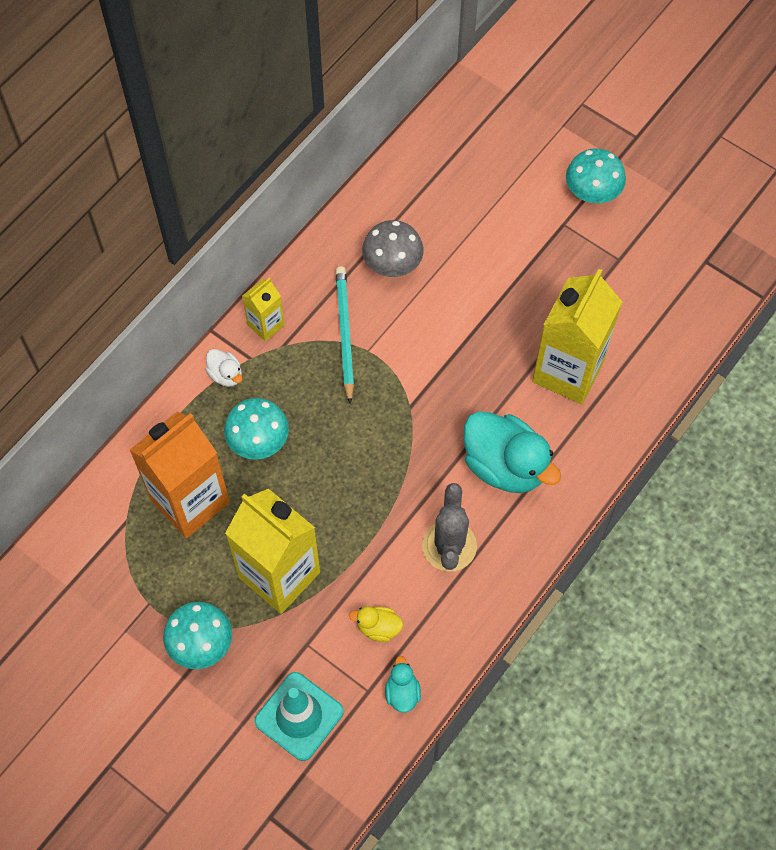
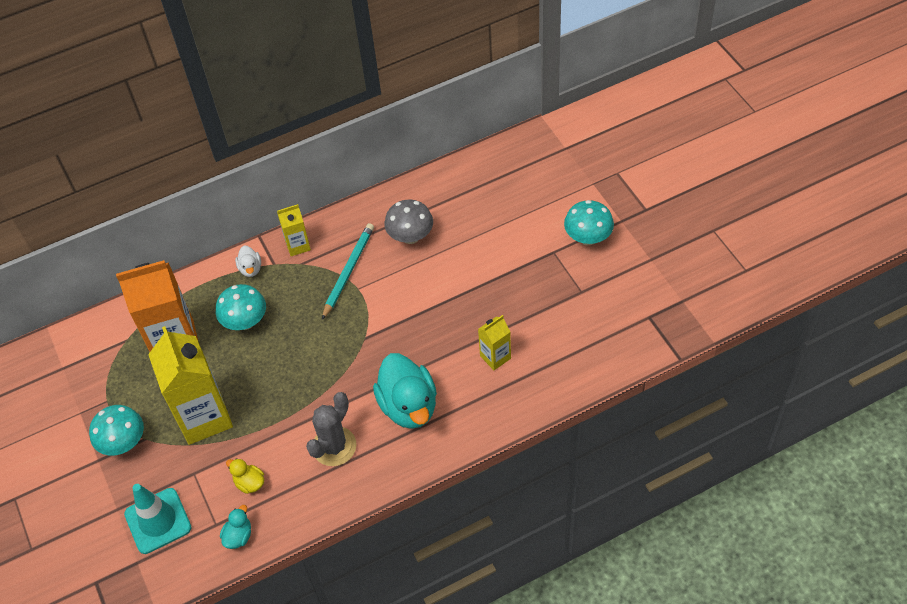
camera: 30 degrees right, 10 degrees down
yellow carton [532,269,622,404] -> yellow carton [478,315,511,370], size x0.49

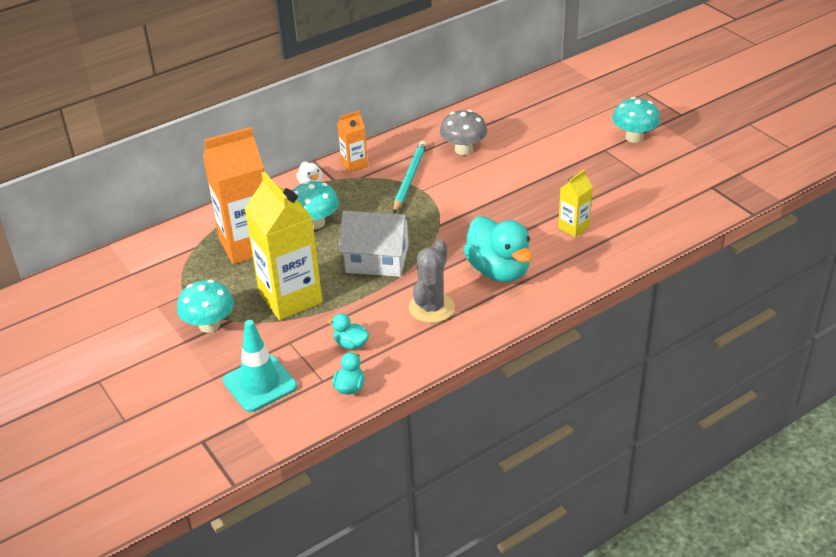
camera: 10 degrees left, 15 degrees down
yellow duck [226,458,264,494] -> turquoise duck [327,313,369,350]
yellow carton [277,204,311,256] -> orange carton [337,111,368,173]
none -> white house [339,211,411,277]

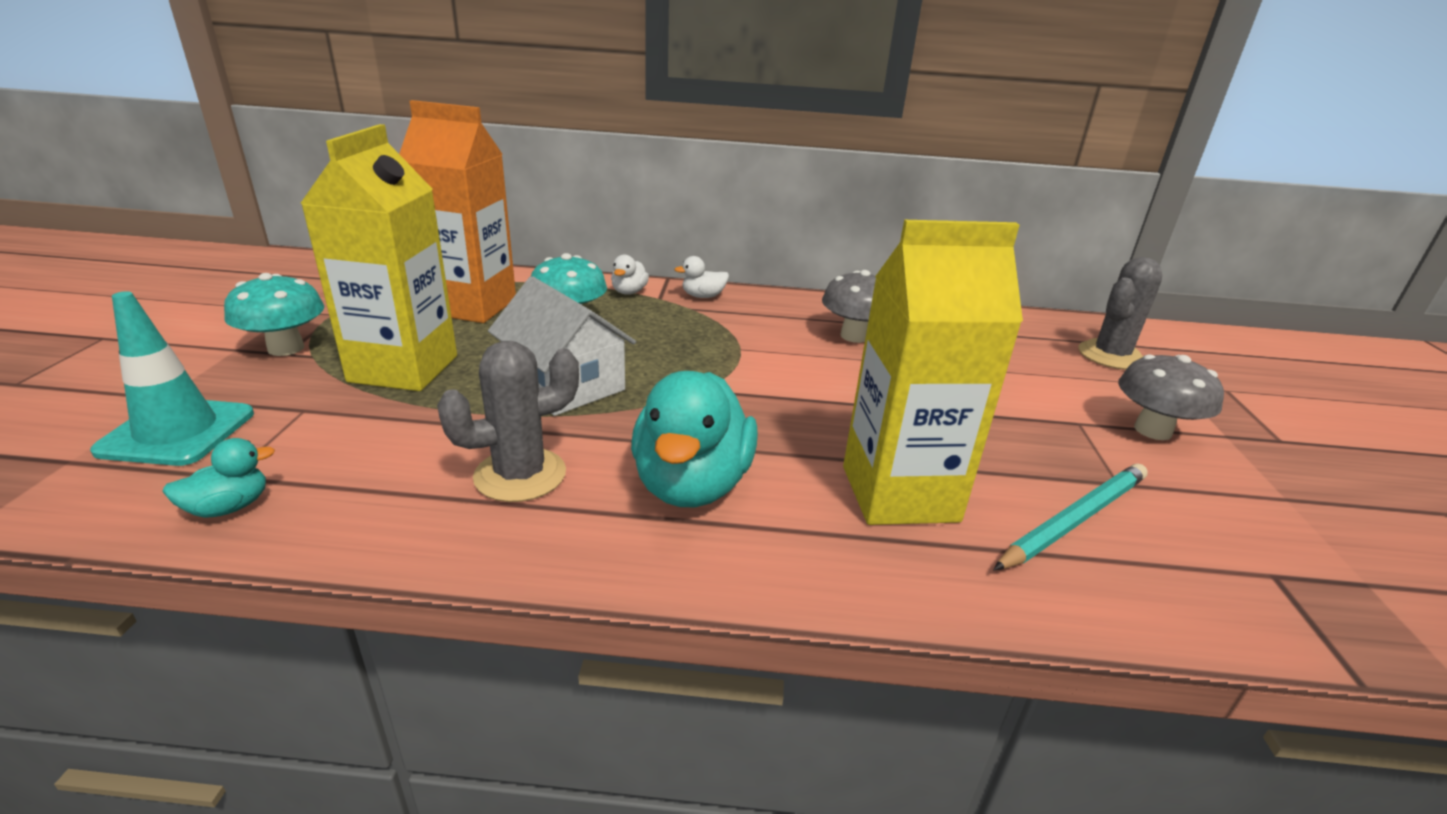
camera: 35 degrees right, 10 degrees down
turquoise duck [327,313,369,350] -> none
orange carton [337,111,368,173] -> white duck [674,256,729,298]
turquoise pencil [393,141,427,213] -> turquoise pencil moved to [993,463,1148,571]
yellow carton [558,170,593,237] -> yellow carton [843,220,1023,525], size x2.03
turquoise mushroom [612,97,660,143] -> grey mushroom [1118,354,1224,440]
none -> grey cactus [1078,257,1162,370]

